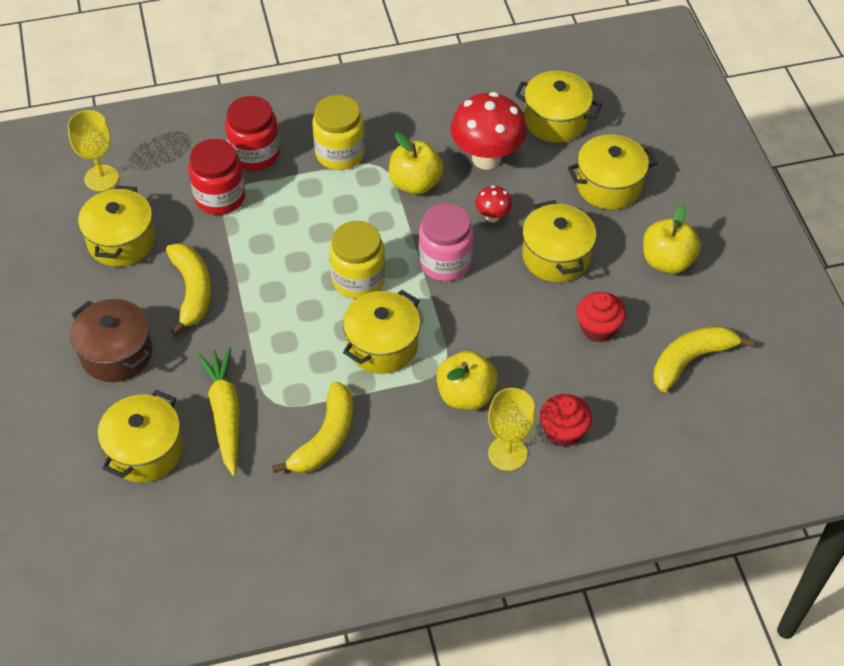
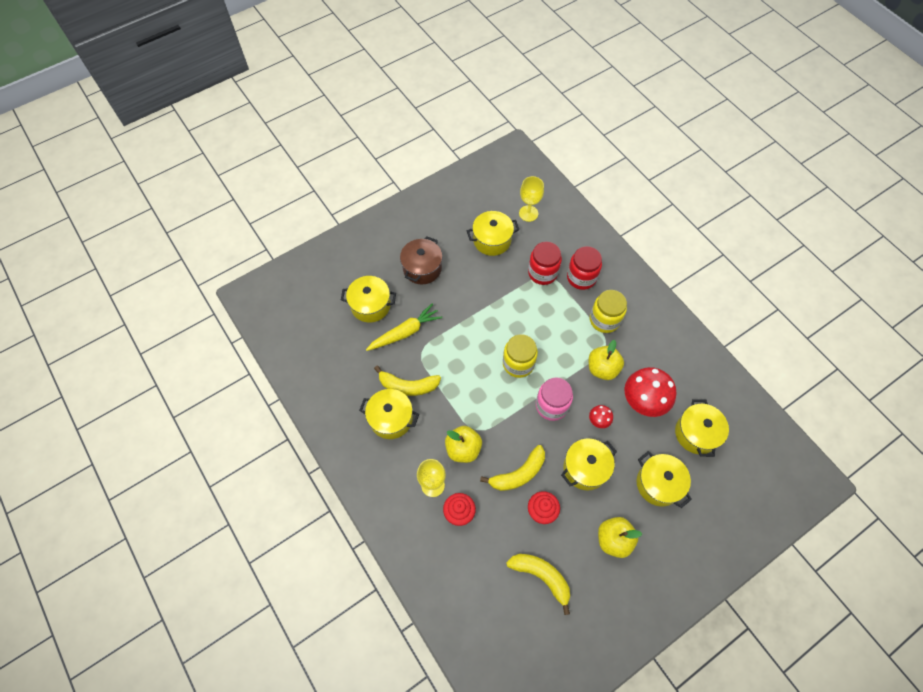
camera: 70 degrees right, 10 degrees up
yellow banana [166,243,211,336] -> yellow banana moved to [480,445,545,491]
yellow pot [343,290,421,374] -> yellow pot moved to [359,389,419,439]

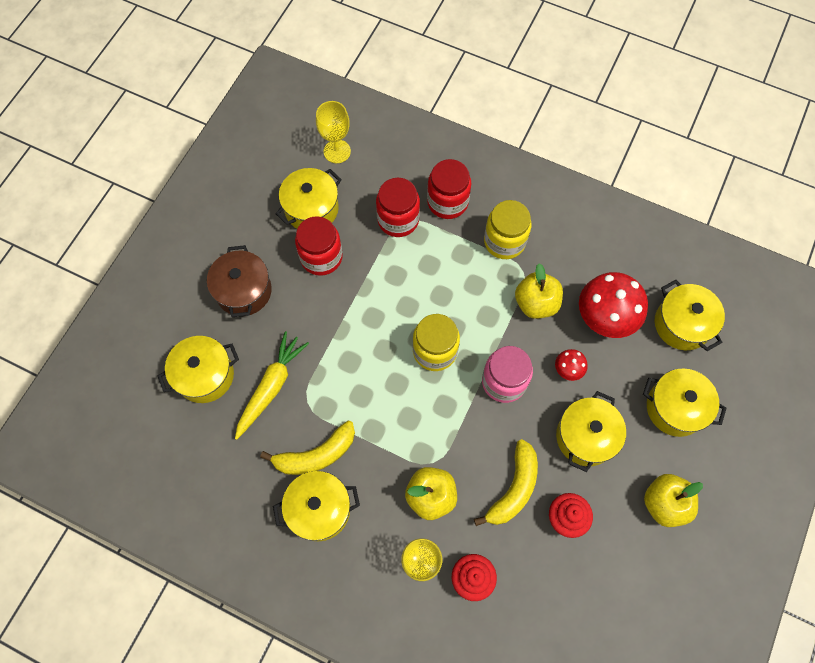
camera: 30 degrees left, 5 degrees up
yellow banana [506,554,570,615] -> none
none -> red jar [295,216,343,276]

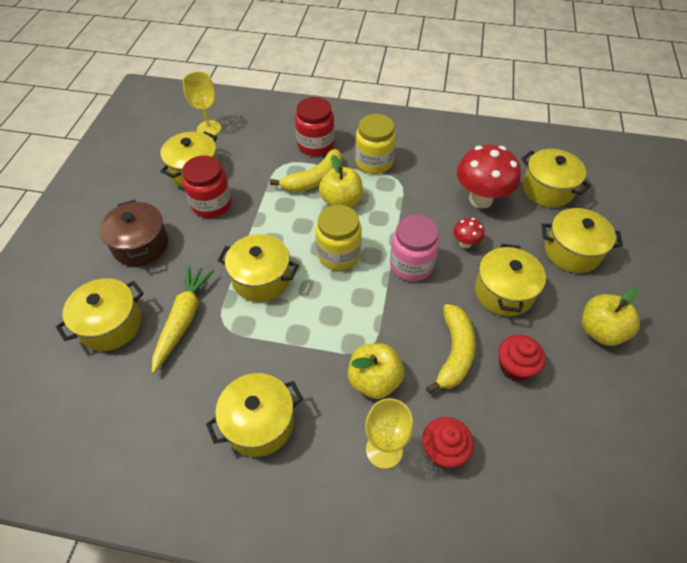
camera: 15 degrees left, 15 degrees down
yellow banana [260,421,355,475] -> yellow banana moved to [270,149,342,192]
red jar [376,178,420,237] -> none
yellow apple [515,263,563,319] -> yellow apple moved to [319,155,363,207]
none -> yellow pot [218,234,299,302]

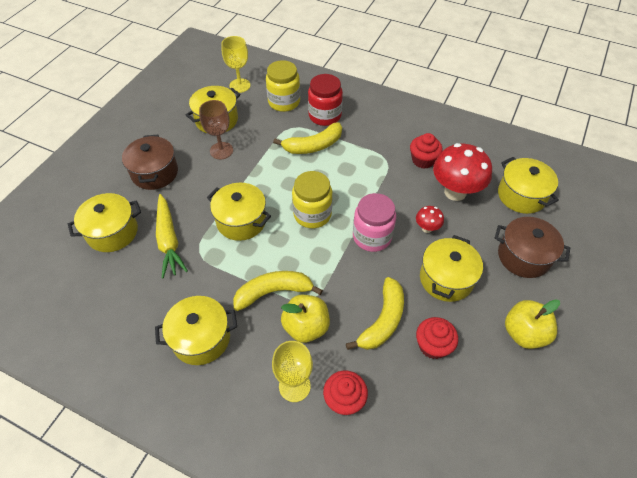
camera: 15 degrees right, 0 degrees up
yellow carrot [152,265,214,373] -> yellow carrot turned 135 degrees clockwise [156,194,188,279]
red jar [182,155,232,218] -> brown goblet [199,100,233,159]
yellow apple [319,155,363,207] -> none
yellow jar [355,114,396,174] -> yellow jar moved to [266,60,300,112]
yellow pot [542,208,623,273] -> brown pot [495,217,570,278]
none -> yellow banana [233,271,323,311]
none -> red cupcake [410,133,443,169]

